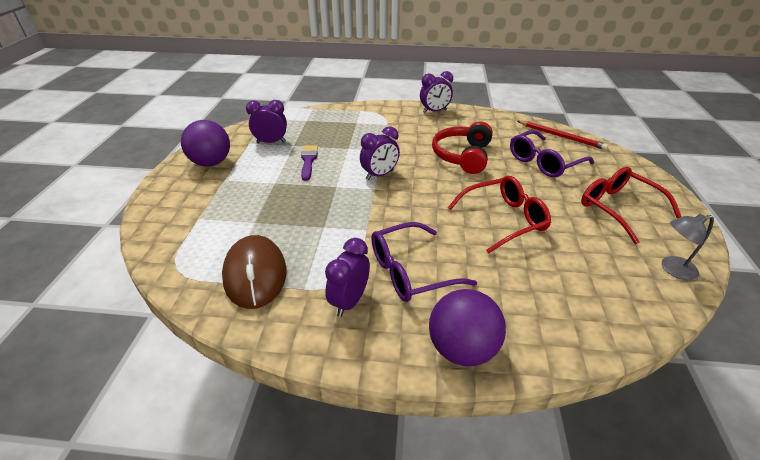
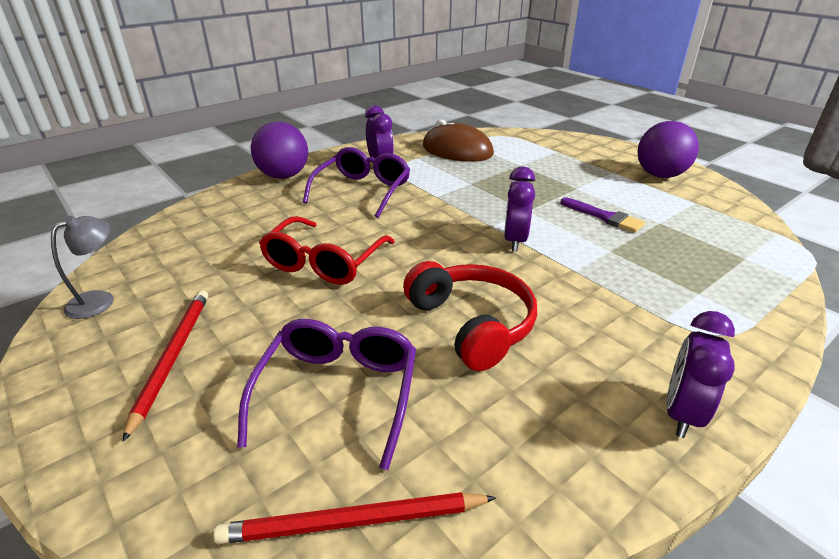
camera: 135 degrees right, 5 degrees down
purple clock [246,100,287,144] -> none
red glasses [581,167,682,244] -> red pencil [123,290,208,442]

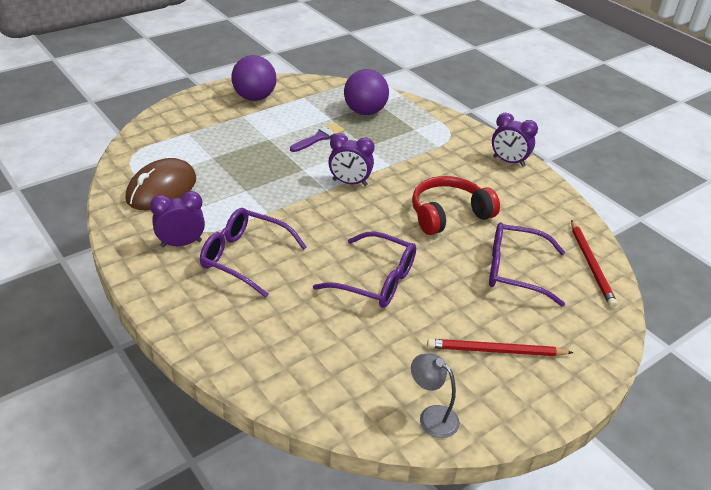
camera: 90 degrees left, 5 degrees up
purple ball [251,122,308,179] -> purple ball moved to [344,69,389,115]
red glasses [259,216,395,285] -> purple glasses [313,231,416,308]

